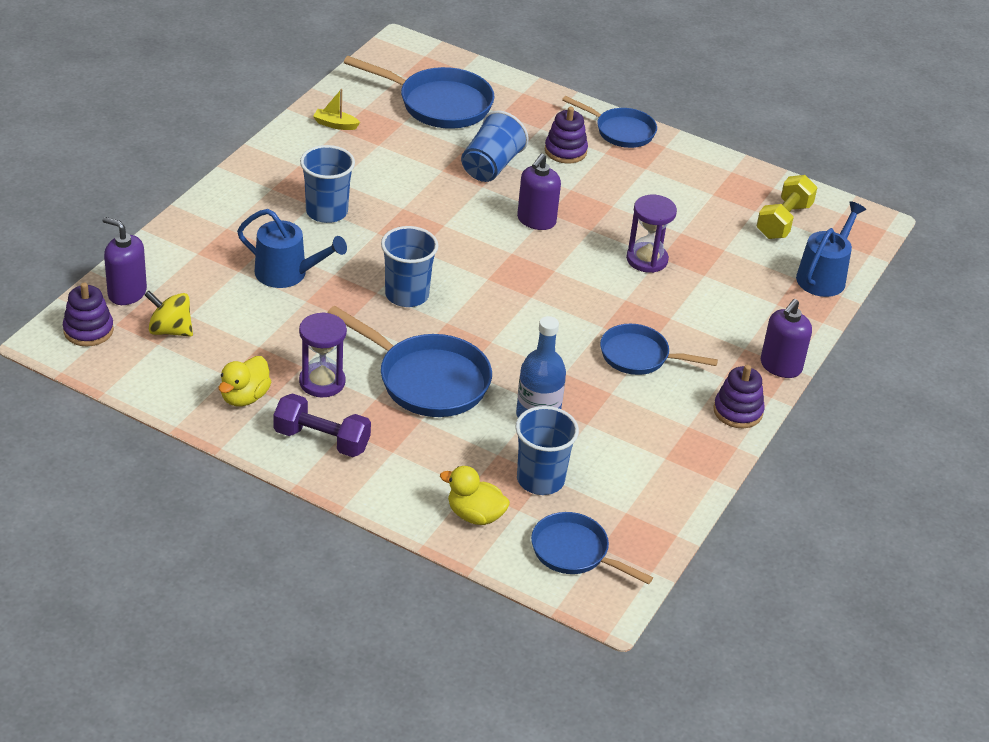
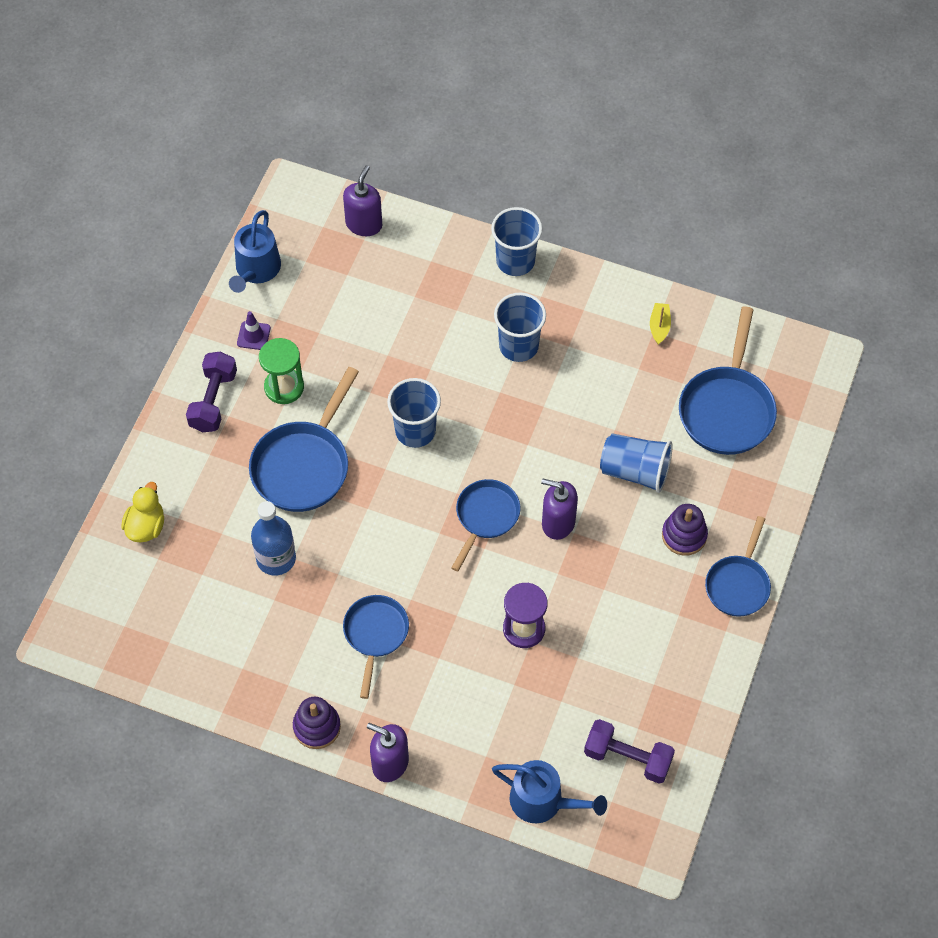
camera: 85 degrees right, 20 degrees up
purple stacking toy [63,283,114,347] -> none
yellow spinning top [145,291,193,337] -> none
yellow duck [219,356,271,407] -> purple traffic cone [237,311,271,350]
blue watering can [237,209,347,288] -> blue watering can moved to [229,210,281,293]
purple hourglass [299,312,347,397] -> green hourglass [259,338,304,404]
blue cup [515,406,579,495] -> blue cup moved to [491,207,542,276]
blue pan [531,512,653,584] -> blue pan moved to [451,479,520,571]
yellow dumbbell [757,175,817,239] -> purple dumbbell [584,719,675,783]

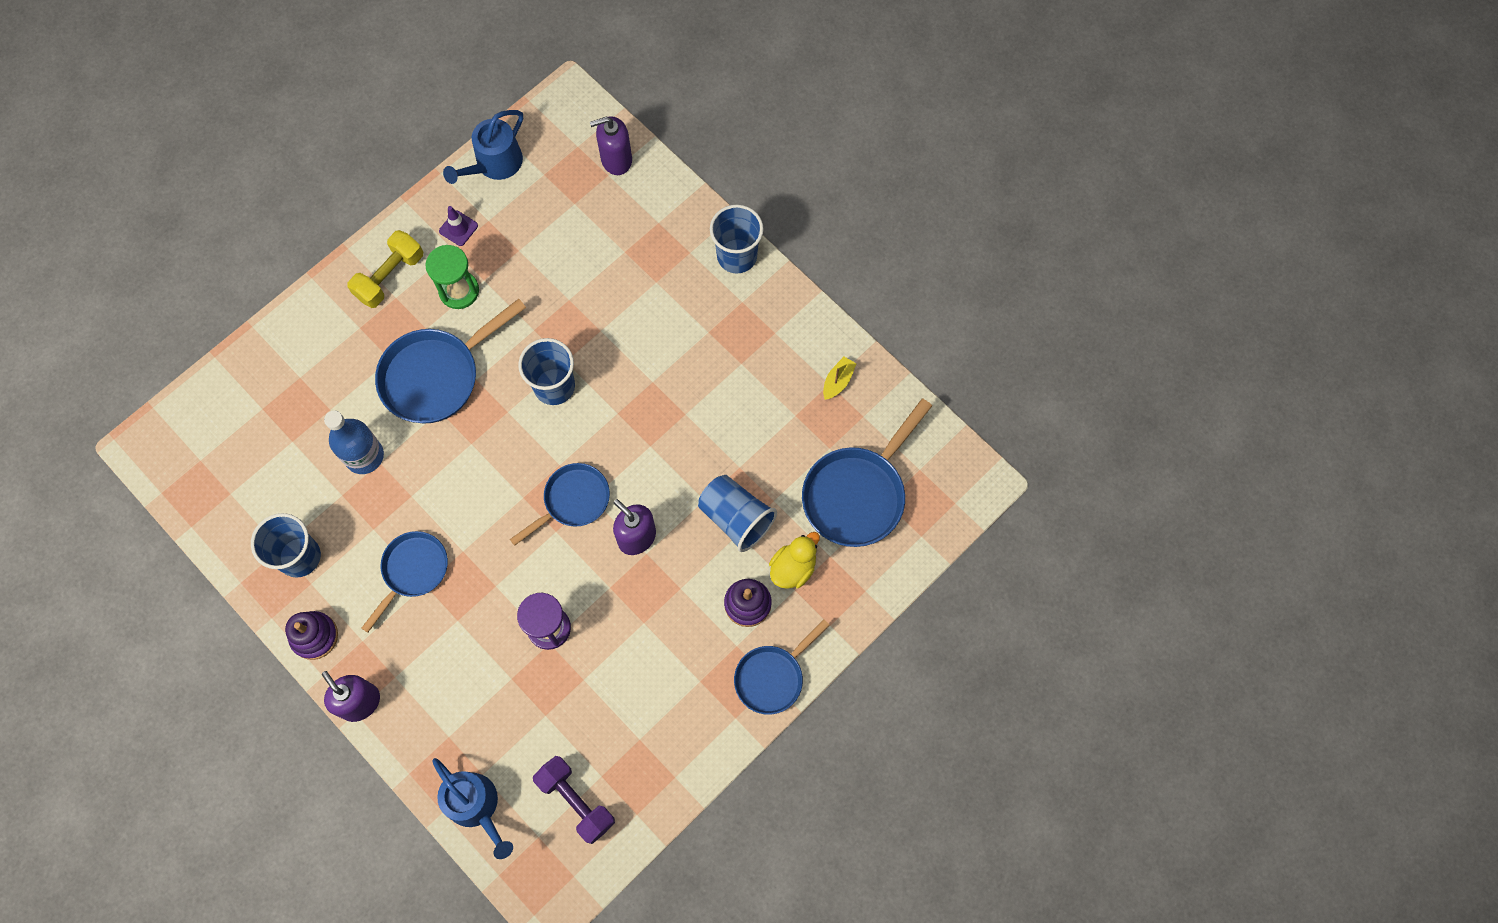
camera: 25 degrees right, 10 degrees up
yellow duck [121,482,164,542] -> yellow duck moved to [769,532,820,589]
purple dumbbell [186,351,237,432] -> yellow dumbbell [347,230,423,308]
purple soap dispenser [343,165,382,236] -> purple soap dispenser turned 150 degrees counterclockwise [590,116,632,175]
blue cup [494,293,546,362] -> blue cup moved to [251,513,321,578]

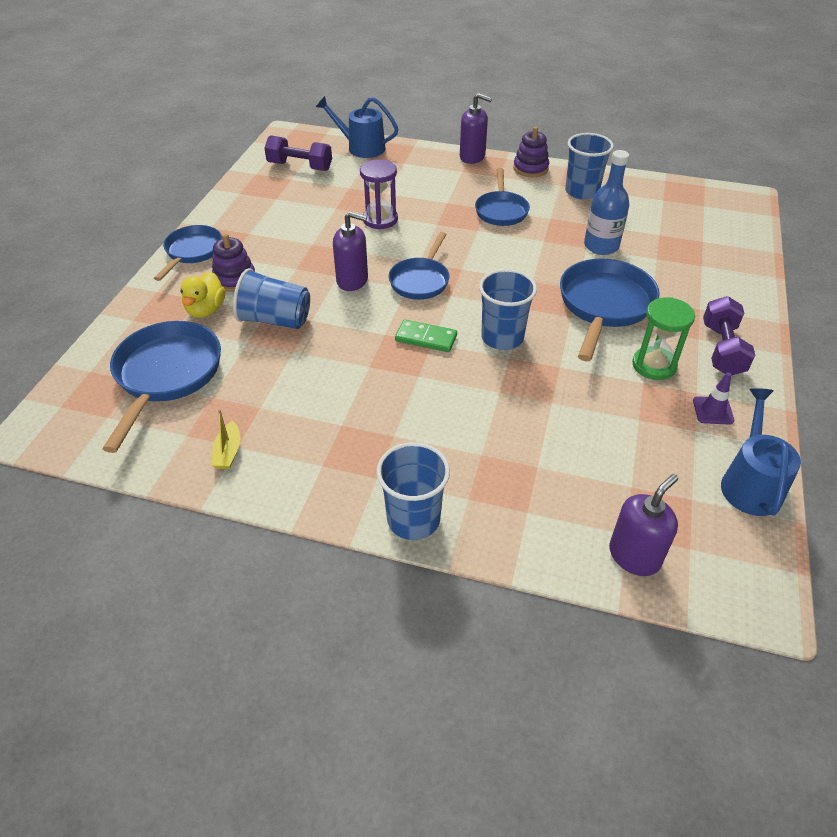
camera: 150 degrees right, 25 degrees down
yellow dumbbell [347,230,423,308] -> purple dumbbell [703,296,755,376]
none -> green domino [395,320,457,352]

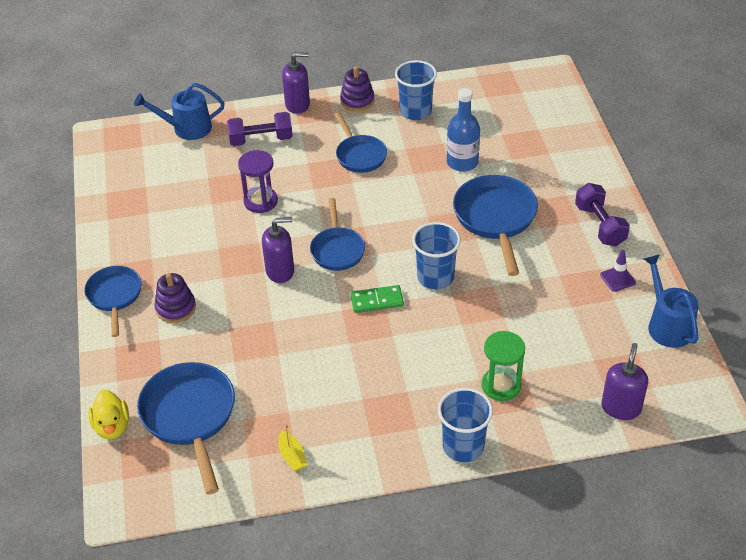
camera: 25 degrees left, 0 degrees up
yellow duck [180,272,226,318] -> yellow duck moved to [88,390,129,439]
blue cup [233,268,310,329] -> none
purple dumbbell [264,135,332,171] -> purple dumbbell moved to [227,112,293,146]
green hourglass [632,297,695,380] -> green hourglass moved to [482,331,525,401]

